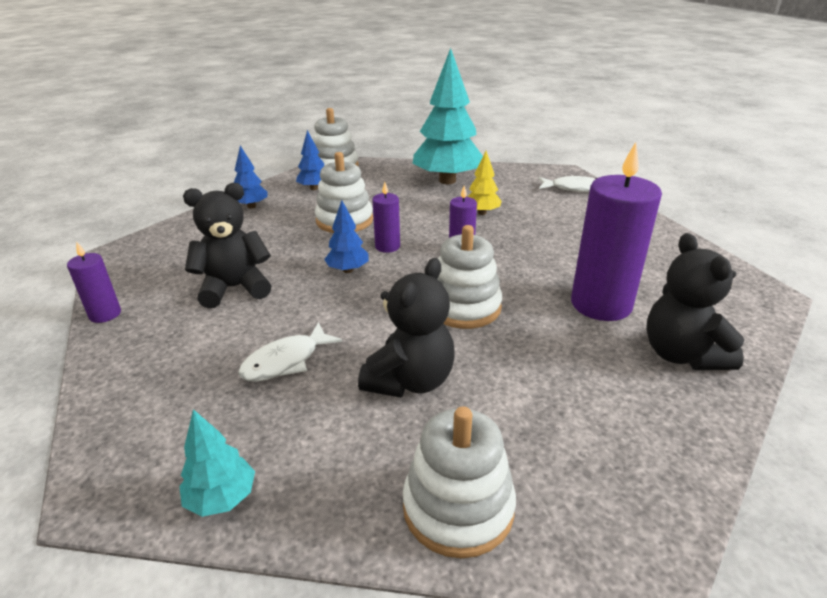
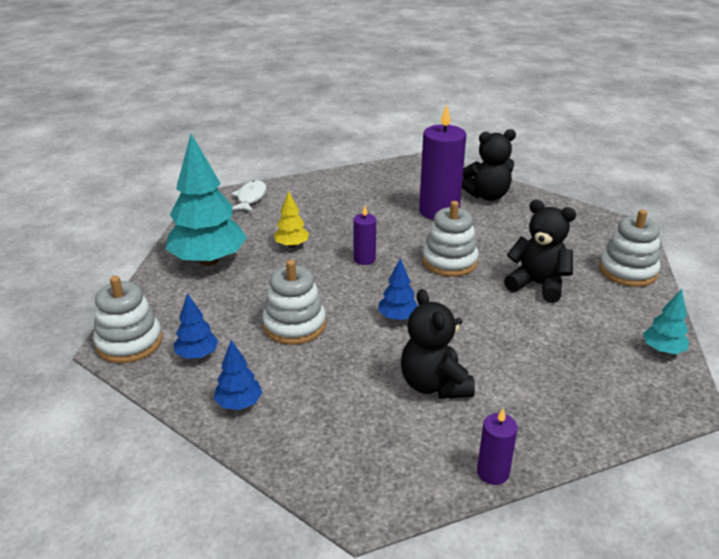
camera: 90 degrees left, 0 degrees up
white fish [238,322,342,382] -> none
purple candle [372,182,400,253] -> none

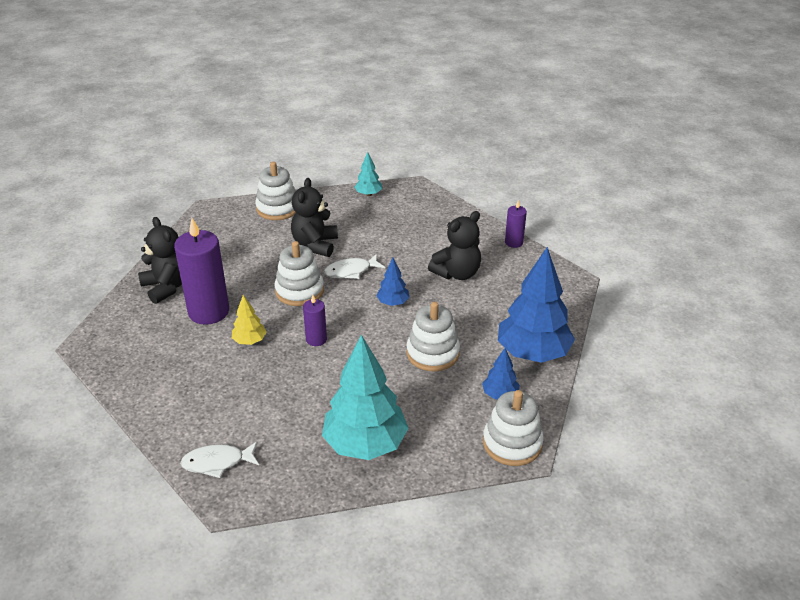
camera: 110 degrees left, 5 degrees up
blue tree [214,340,262,410] -> blue tree [498,247,575,363], size x2.14
yellow tree [274,191,309,248] -> yellow tree moved to [232,295,267,345]
none -> white fish [324,254,385,279]

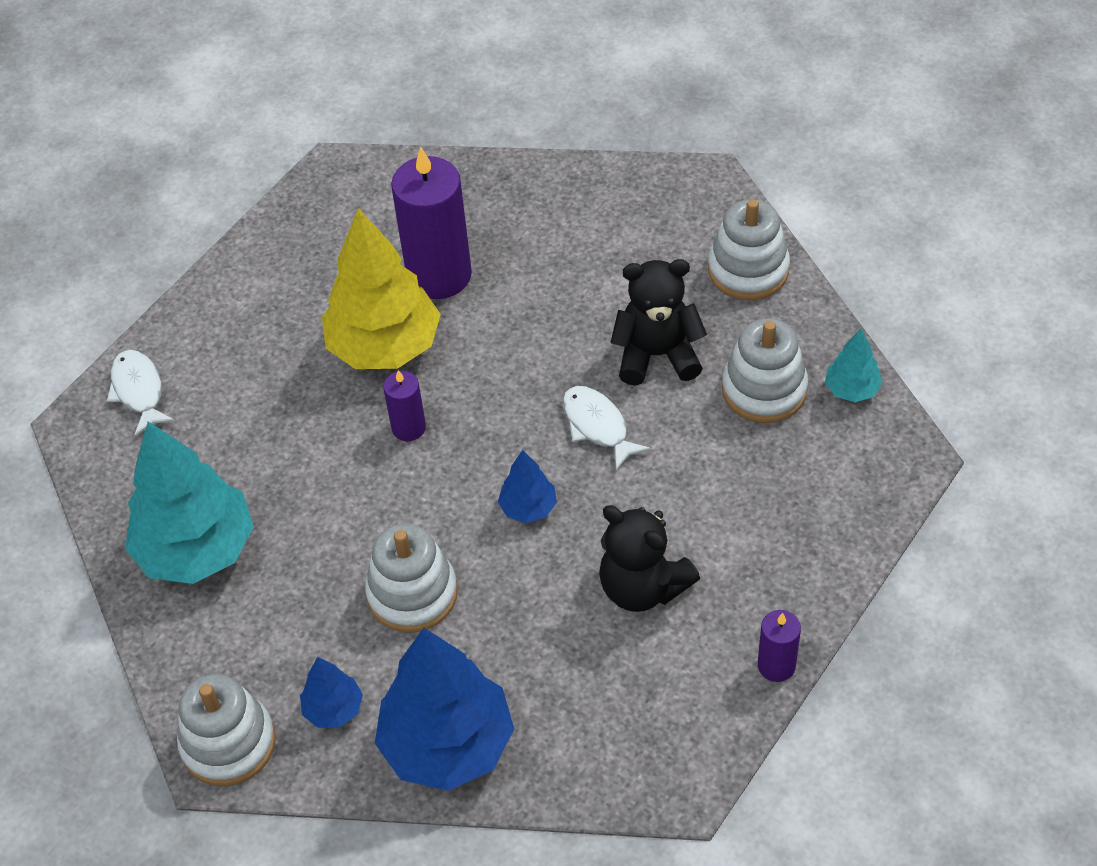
camera: 80 degrees right, 15 degrees up
black teddy bear [138,217,182,304] -> none
yellow tree [232,295,267,345] -> yellow tree [322,208,441,369], size x2.14
white stacking toy [274,241,324,306] -> white stacking toy moved to [722,319,808,423]

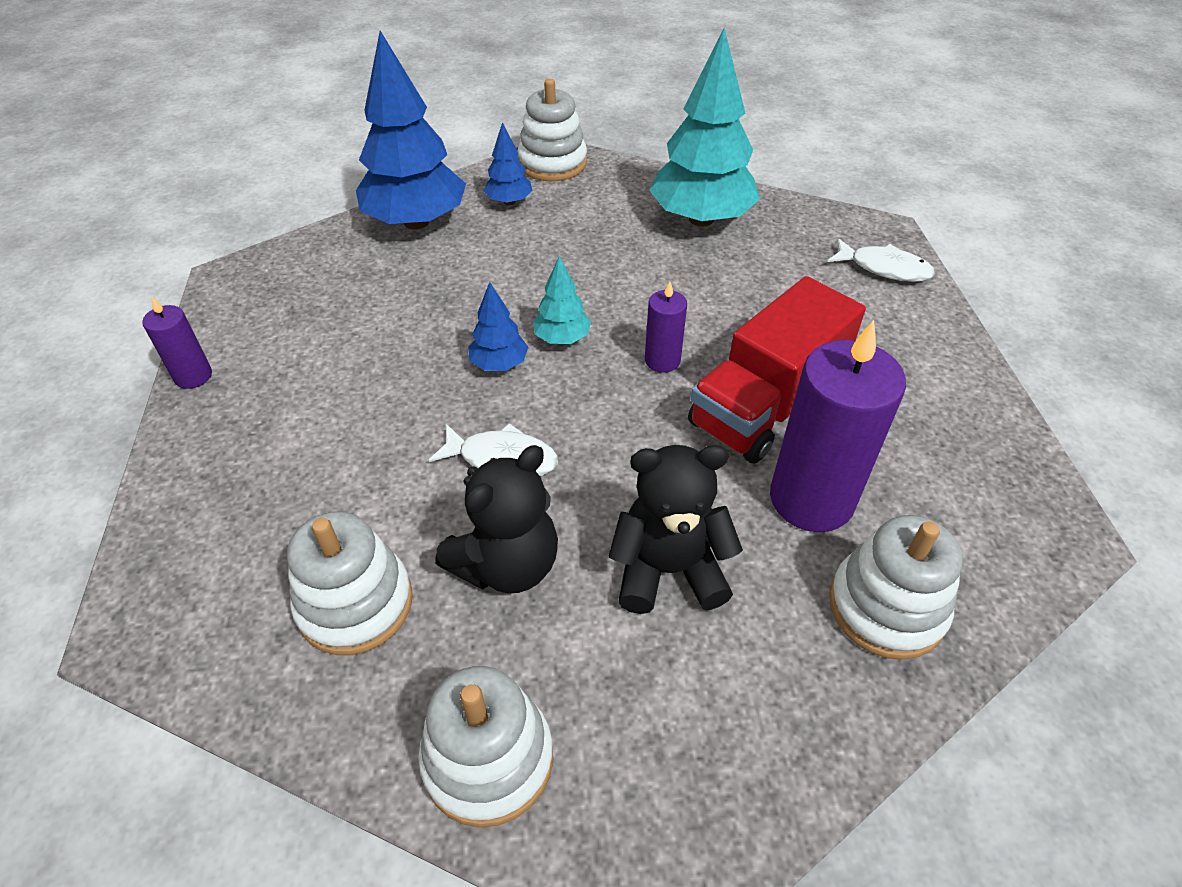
camera: 135 degrees right, 5 degrees down
yellow tree [322,208,441,369] -> red truck [688,276,866,464]
white stacking toy [365,523,458,632] -> white stacking toy moved to [829,515,963,660]
black teddy bear [599,505,700,612] -> black teddy bear moved to [608,445,743,614]
turquoise tree [825,329,883,402] -> turquoise tree moved to [533,256,591,344]

